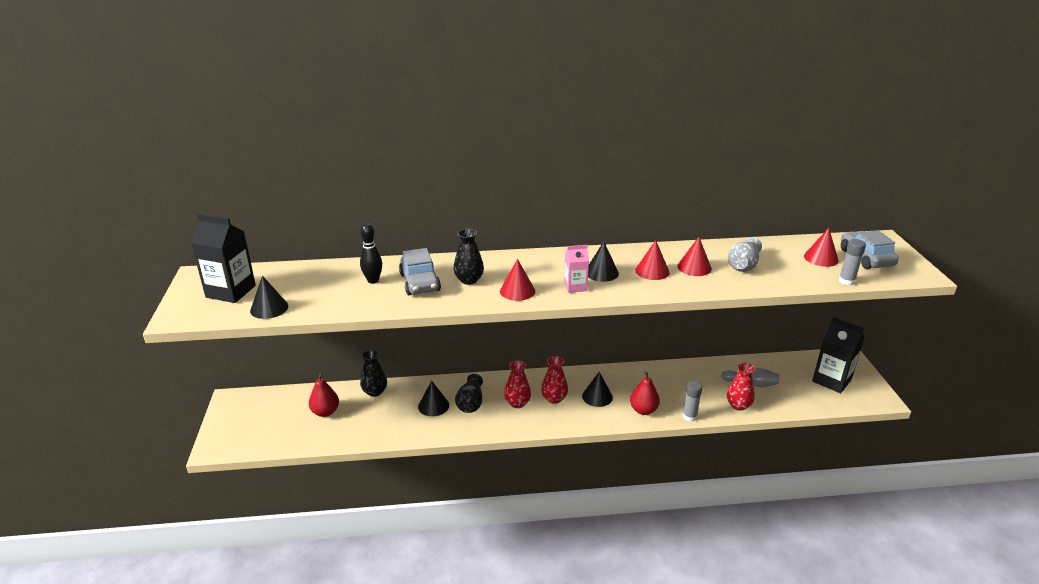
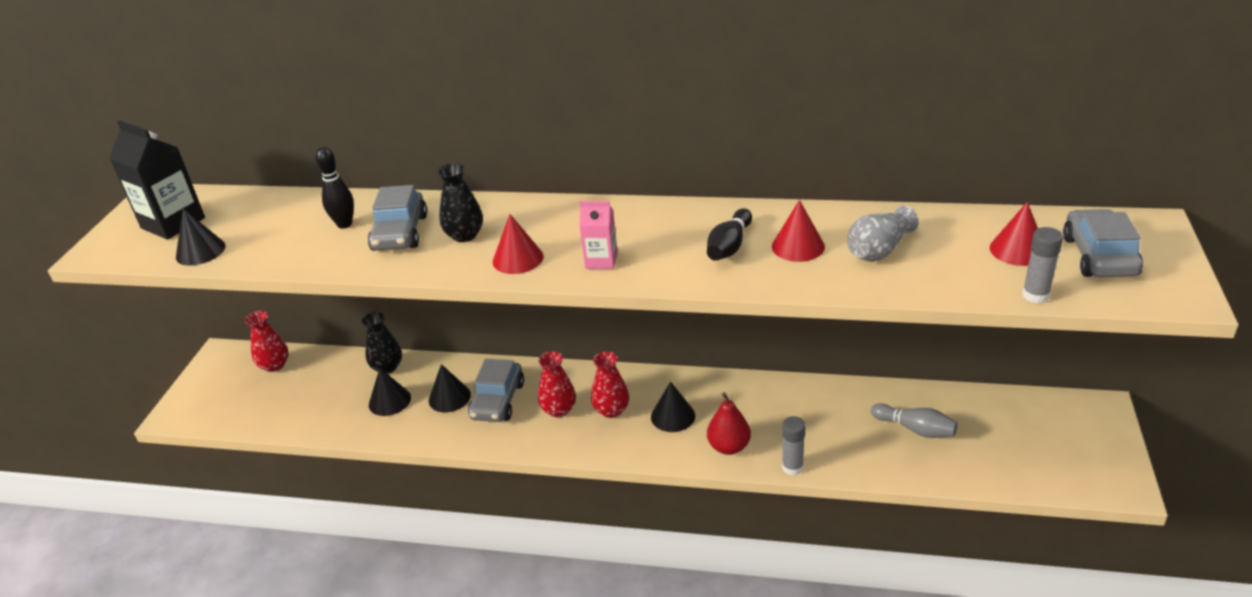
camera: 20 degrees right, 5 degrees up
red pear [309,372,339,417] -> none
black vase [455,374,483,413] -> grey car [468,359,524,422]
black cone [588,242,619,282] -> black cone moved to [369,368,411,416]
red cone [635,240,670,280] -> black bowling pin [707,208,752,261]
red vase [727,363,755,411] -> red vase moved to [245,311,289,372]
black carton [812,317,864,393] -> none

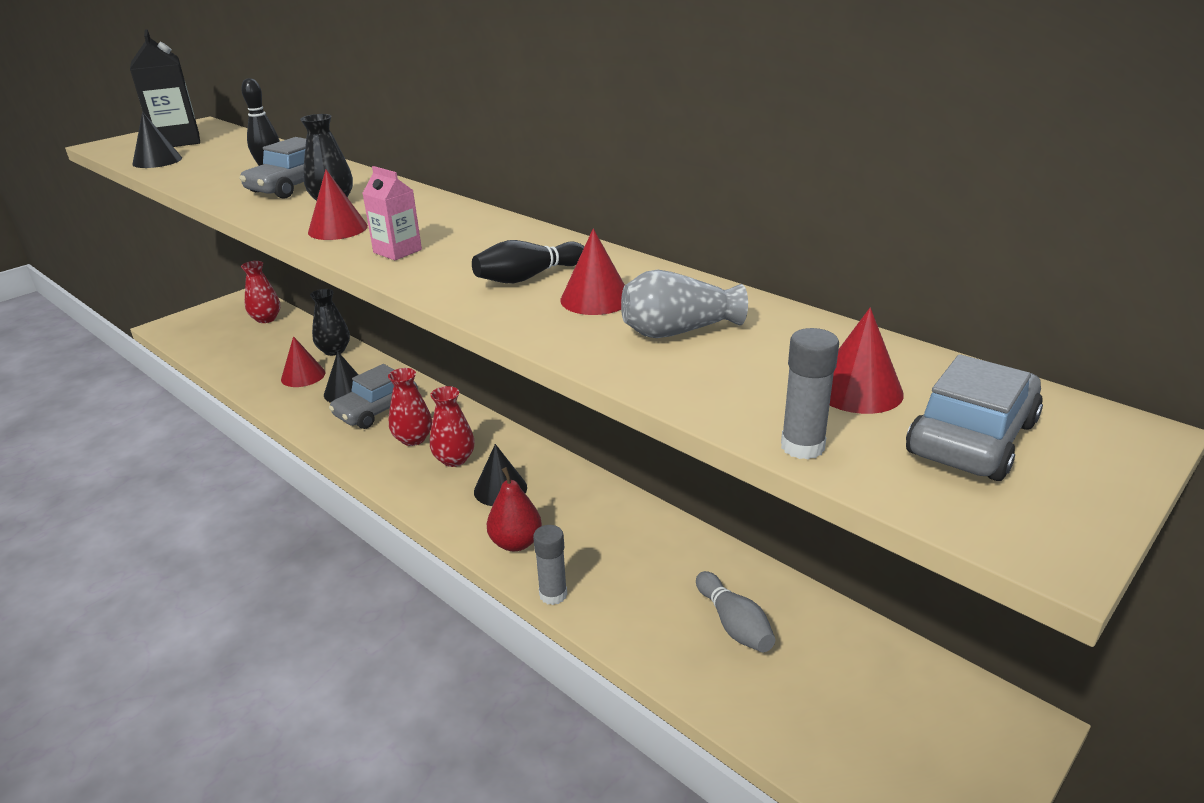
camera: 30 degrees right, 5 degrees down
black cone [369,368,411,416] -> red cone [281,336,325,387]

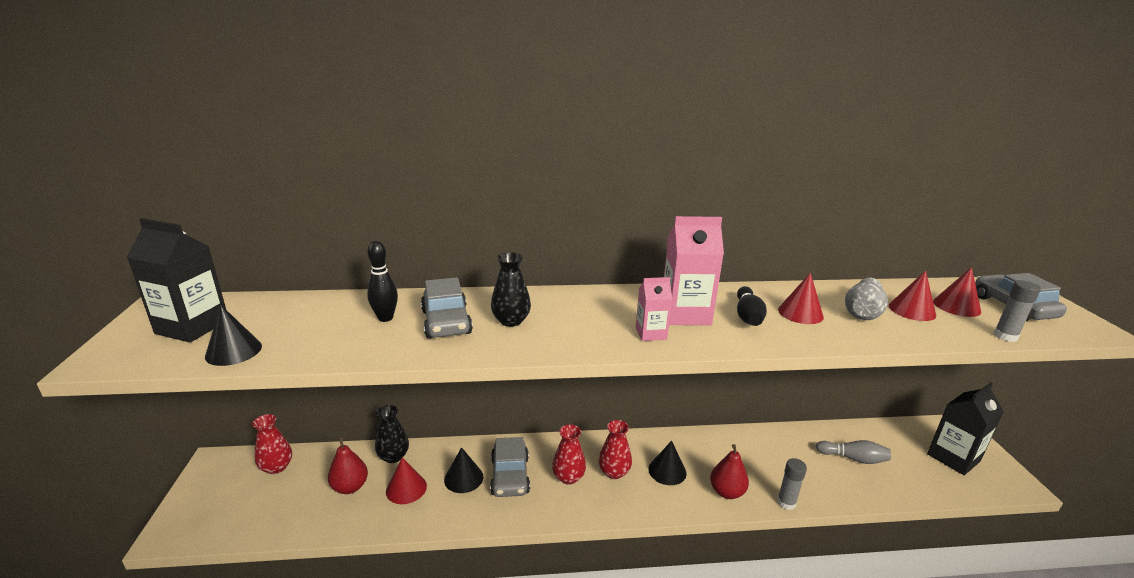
camera: 50 degrees left, 5 degrees down
red cone [308,169,368,240] -> red cone moved to [889,270,936,321]
none -> red pear [328,437,368,494]
none -> pink carton [664,216,724,325]
none -> black carton [927,382,1004,475]

